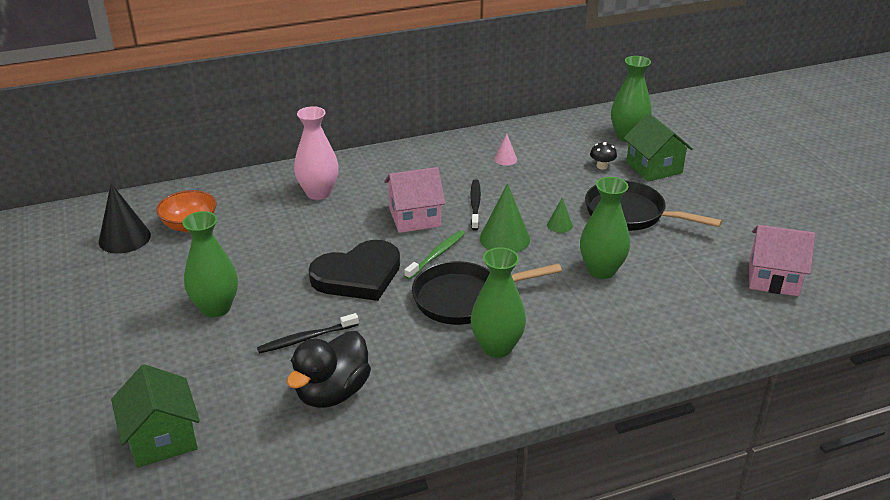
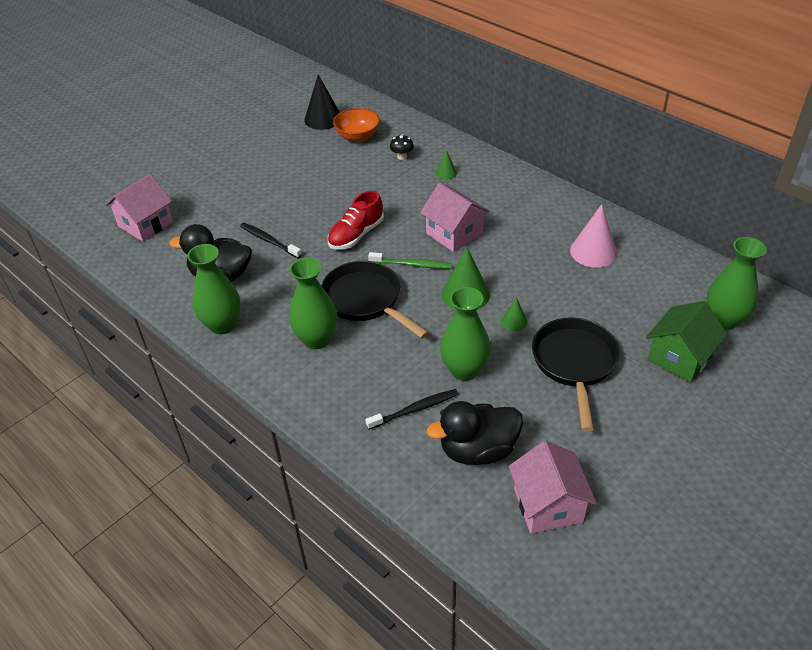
camera: 65 degrees right, 10 degrees up
green house [111,364,200,468] -> pink house [105,174,173,242]
green vase [182,211,238,318] -> green vase moved to [187,244,241,335]
pink vase [294,106,339,200] -> green cone [435,150,457,180]
black heart [309,240,400,301] -> red shoe [328,191,384,250]
black toothbrush [470,179,481,230] -> black toothbrush moved to [365,389,458,430]
pink cone [494,134,517,166] -> pink cone [570,204,617,268], size x1.93
black mushroom [590,142,617,170] -> black mushroom moved to [390,134,414,160]
none -> black duck [427,401,523,465]

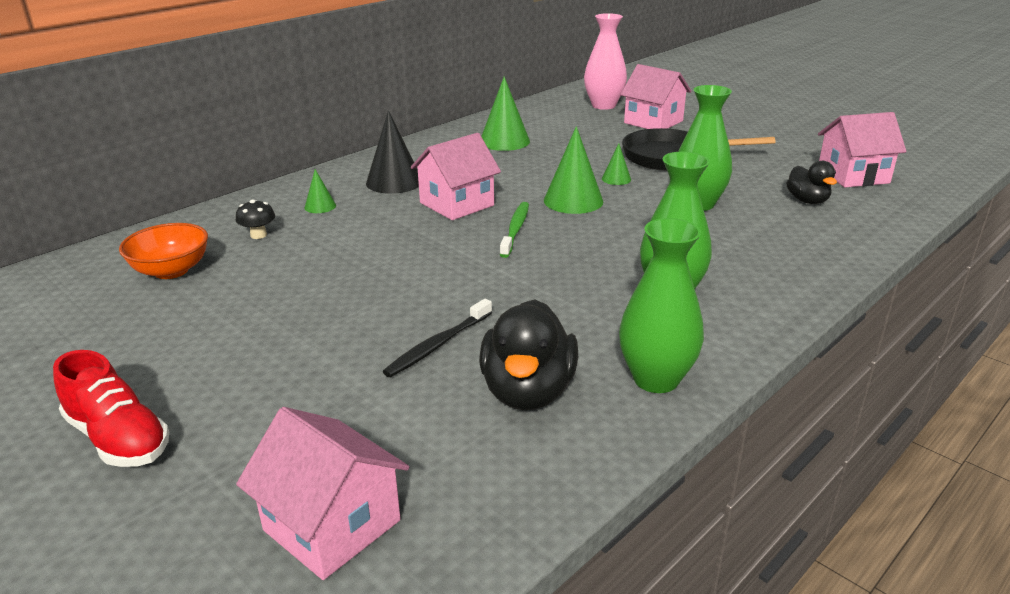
camera: 90 degrees left, 15 degrees down
black cone [304,75,340,130] -> black cone moved to [366,110,419,194]
black pan [321,261,429,339] -> none
red shoe [328,191,384,250] -> red shoe moved to [53,350,169,467]
black toothbrush [365,389,458,430] -> none
black duck [427,401,523,465] -> black duck [787,161,837,204], size x0.60
pink cone [570,204,617,268] -> green cone [481,76,530,151]
green house [646,301,727,383] -> pink house [620,64,692,129]
green vase [707,237,767,330] -> pink vase [584,13,627,110]

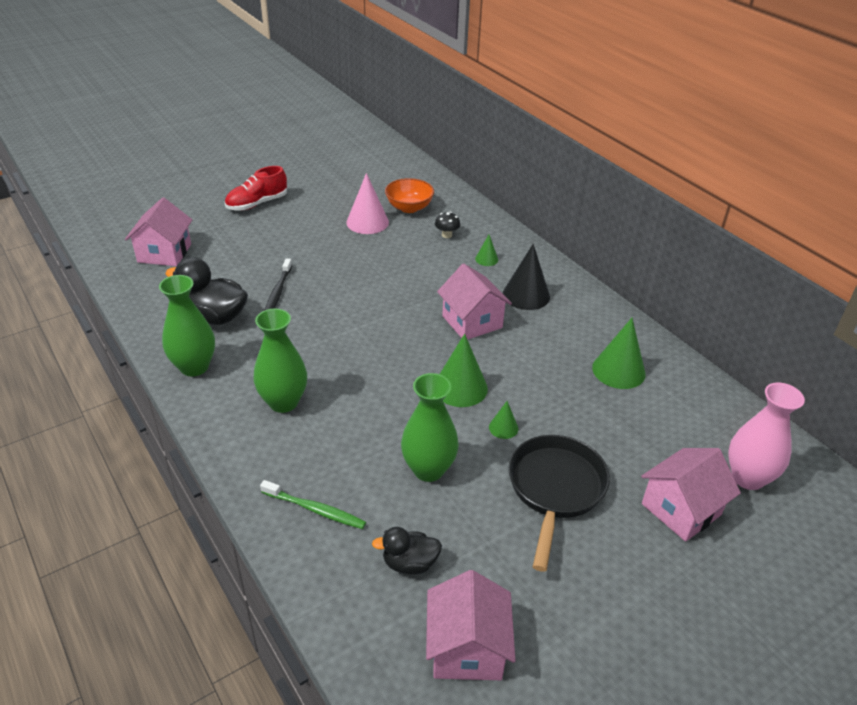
camera: 100 degrees right, 10 degrees up
pink house [236,407,409,580] -> pink house turned 45 degrees counterclockwise [125,197,192,266]
black toothbrush [382,299,492,377] -> black toothbrush turned 135 degrees counterclockwise [265,258,292,310]
green toothbrush [500,202,529,258] -> green toothbrush moved to [260,480,366,529]
none -> pink cone [346,173,389,234]

